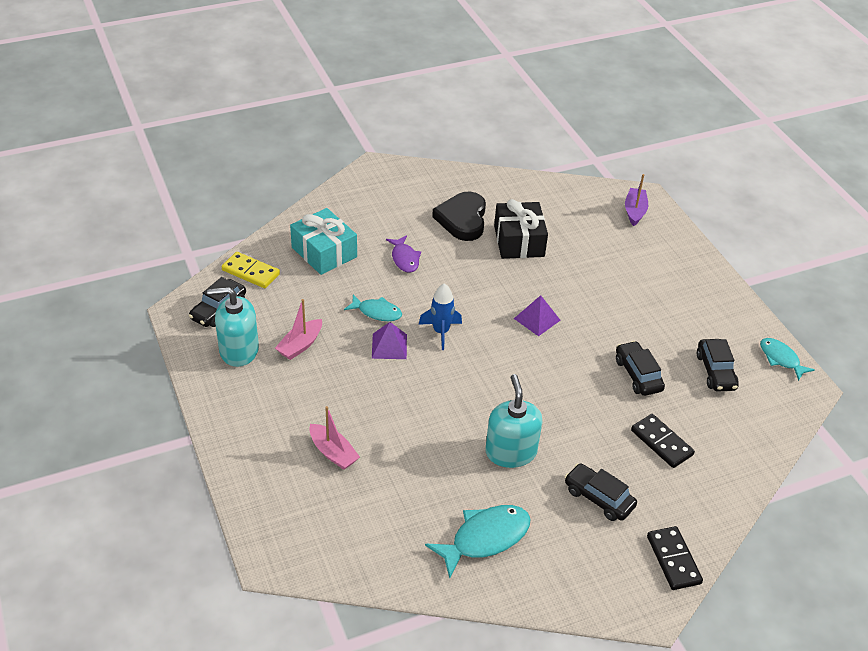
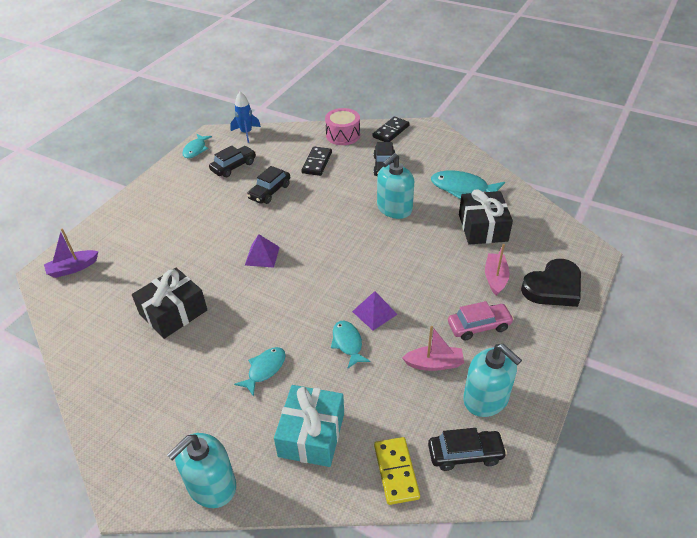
camera: 125 degrees left, 0 degrees up
purple fish [386,235,421,273] -> turquoise fish [234,347,286,397]
blue rocket [419,283,462,350] -> blue rocket moved to [230,92,261,143]
black heart [432,192,486,241] -> black heart moved to [521,259,581,307]
none -> turquoise soap dispenser [167,433,236,508]
none -> pink drum [325,108,360,145]
none -> pink car [448,301,514,340]
none -> black gift [459,189,513,245]

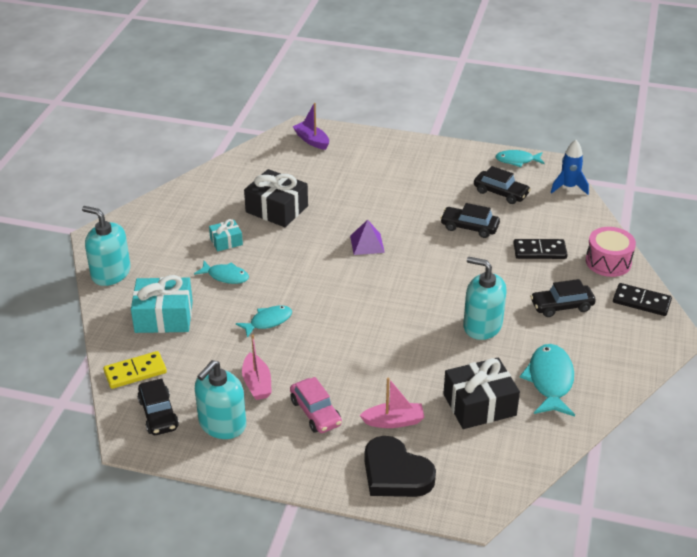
camera: 75 degrees right, 5 degrees down
purple pyramid [352,291,398,330] -> none
none -> turquoise gift [209,219,243,252]

